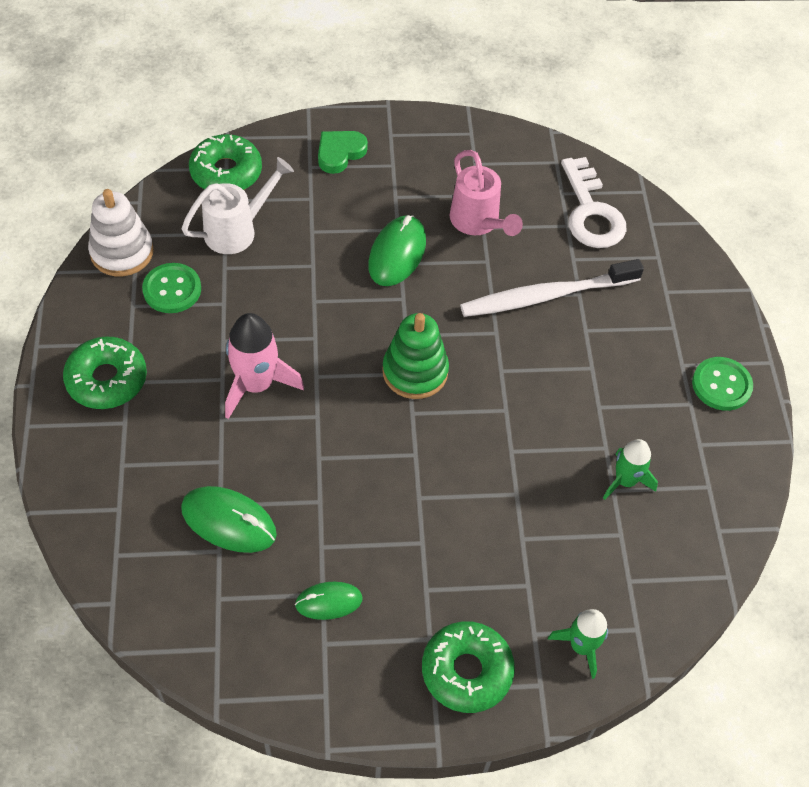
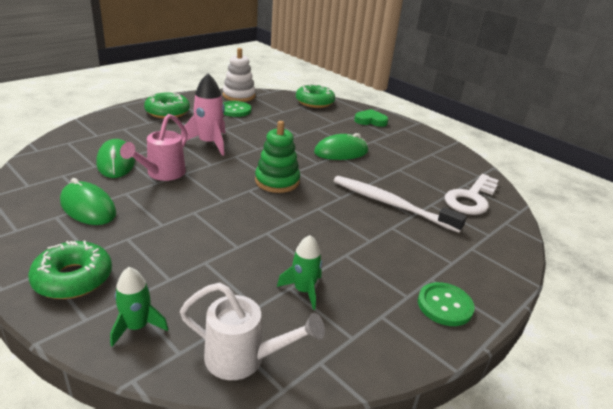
camera: 50 degrees right, 25 degrees down
white watering can [182,157,294,254] -> white watering can moved to [180,283,325,380]
green mouse [295,582,363,620] -> green mouse [60,178,116,225], size x1.59
pink watering can [450,150,523,236] -> pink watering can moved to [120,114,188,181]

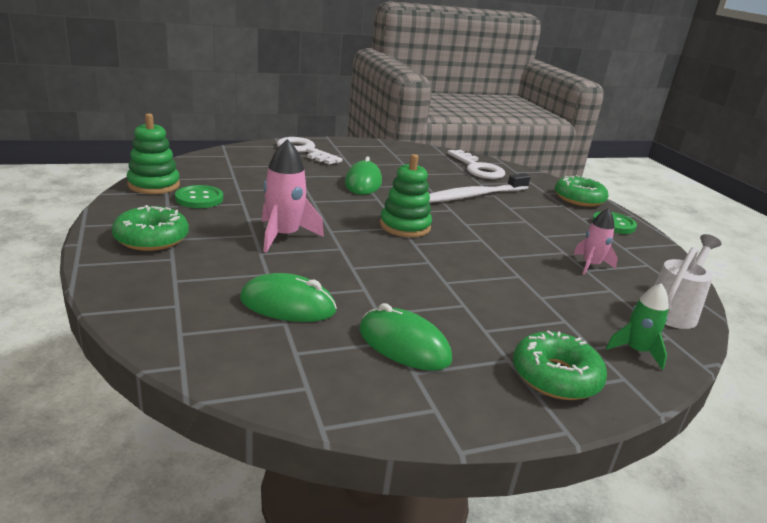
camera: 65 degrees left, 5 degrees down
green mouse [60,178,116,225] -> green mouse turned 60 degrees clockwise [359,303,452,371]
pink watering can [120,114,188,181] -> none
white stacking toy [223,48,256,102] -> green stacking toy [127,113,180,194]
green rocket [277,235,322,310] -> pink rocket [574,208,618,275]
green donut [296,84,335,108] -> green donut moved to [555,175,608,207]
green heart [354,109,389,127] -> white key [277,137,343,165]

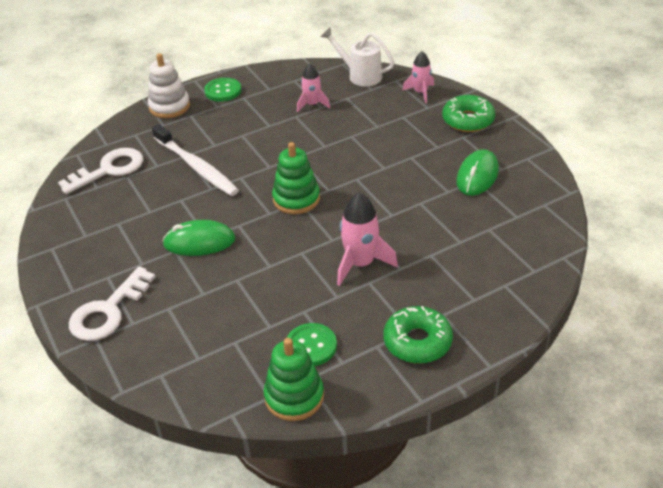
camera: 95 degrees left, 15 degrees up
green mouse [240,273,337,322] -> none
green donut [555,175,608,207] -> white stacking toy [148,53,190,118]
green rocket [606,283,669,370] -> pink rocket [402,51,434,103]

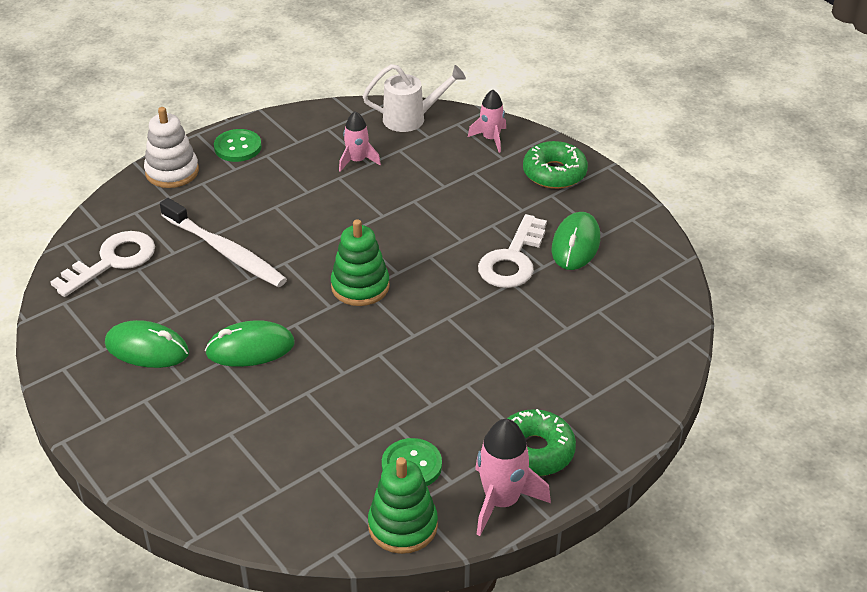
camera: 10 degrees left, 0 degrees up
white key [69,266,156,341] -> white key moved to [478,214,547,288]
white watering can [321,28,395,86] -> white watering can turned 150 degrees clockwise [363,64,466,132]
pink rocket [337,193,398,286] -> pink rocket moved to [475,419,551,536]
none -> green mouse [105,320,189,368]

